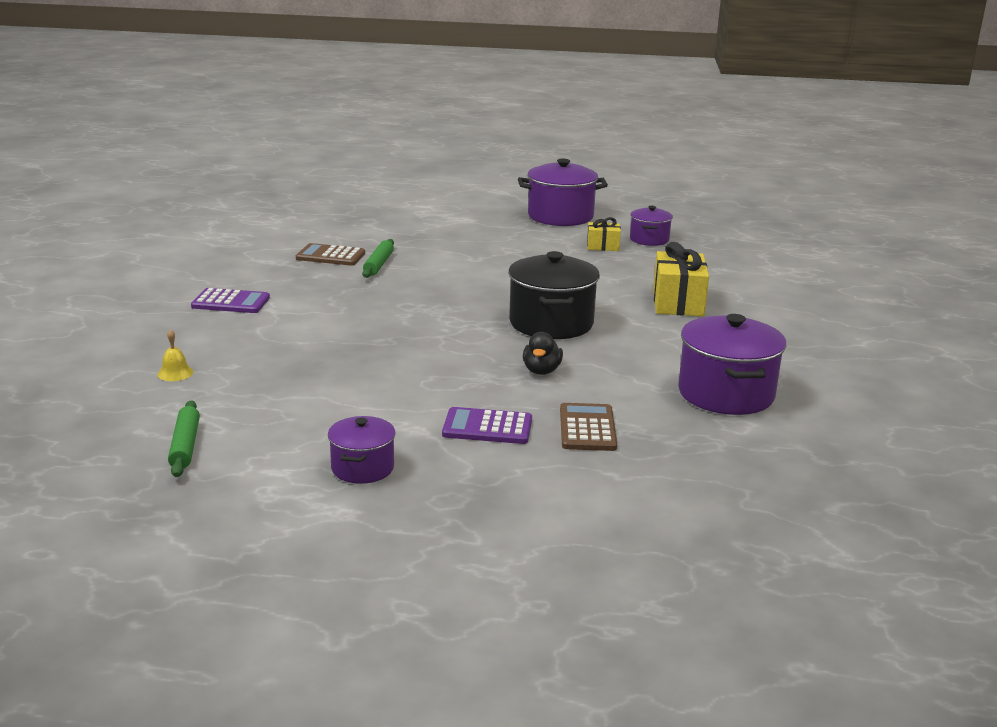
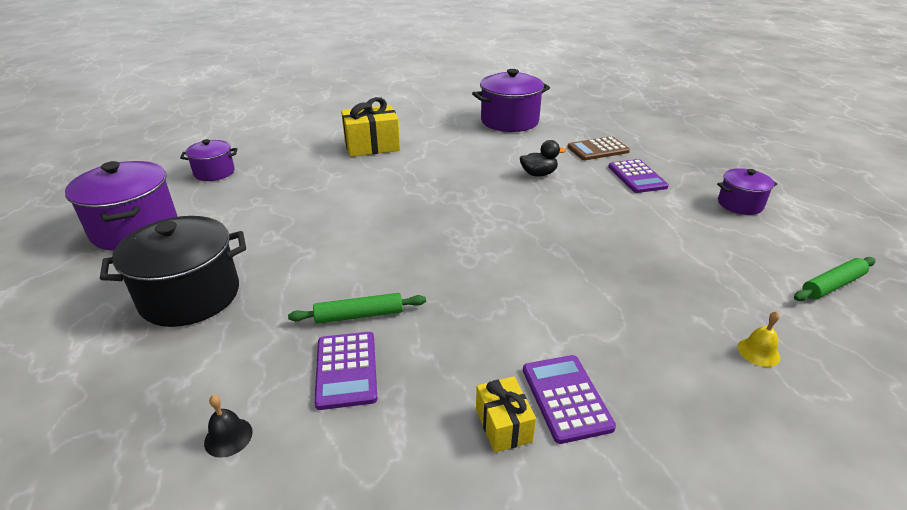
camera: 110 degrees left, 10 degrees up
brown calculator [296,243,365,266] -> purple calculator [314,332,377,410]
black pot [508,251,600,339] -> black pot moved to [100,216,246,327]
yellow gift [587,217,621,251] -> yellow gift moved to [476,376,536,453]
none -> black bell [204,395,253,458]

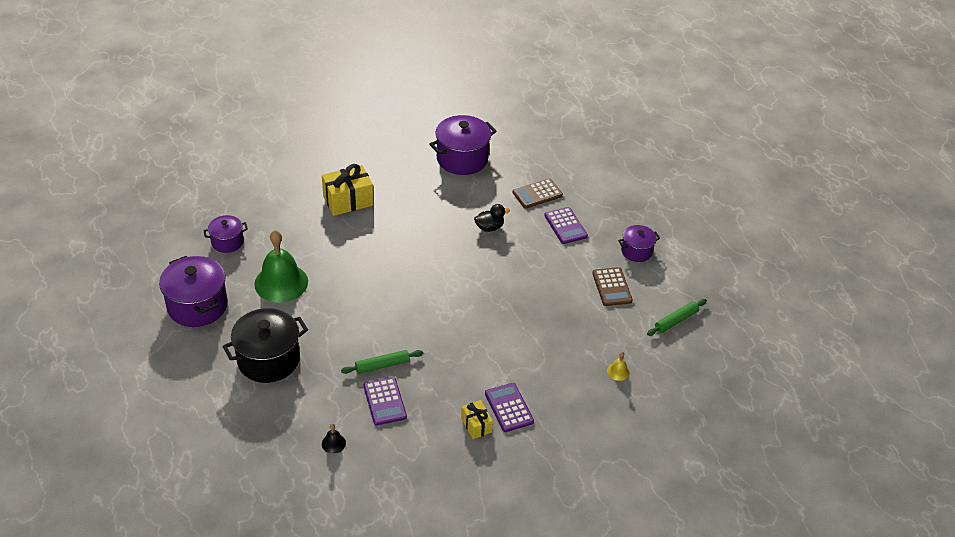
camera: 10 degrees left, 10 degrees up
none -> green bell [254,230,308,303]
none -> brown calculator [592,267,633,306]

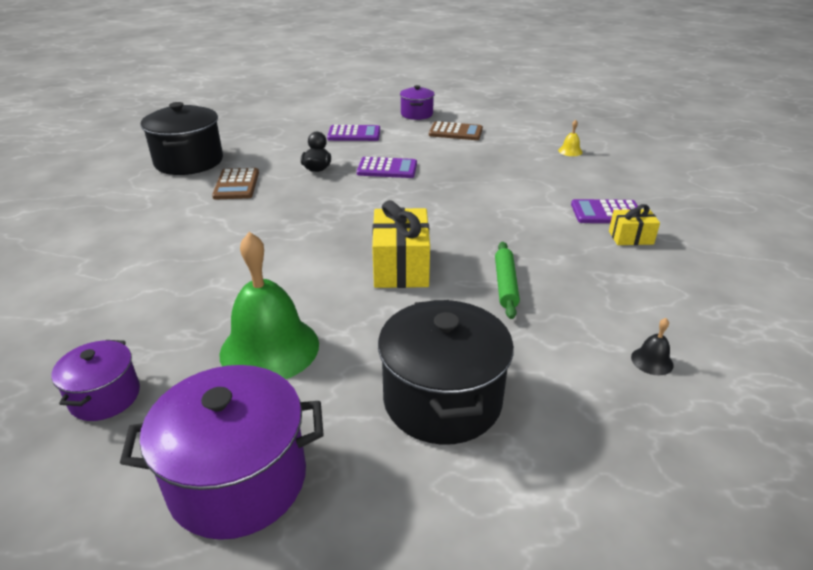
camera: 65 degrees left, 10 degrees down
yellow gift [322,164,374,216] -> yellow gift moved to [372,200,430,288]
purple calculator [364,377,407,426] -> purple calculator moved to [357,157,417,178]
purple pot [430,115,496,175] -> black pot [140,102,223,175]
brown calculator [513,178,563,209] -> brown calculator moved to [212,168,259,199]
green rolling pin [647,299,707,336] -> none

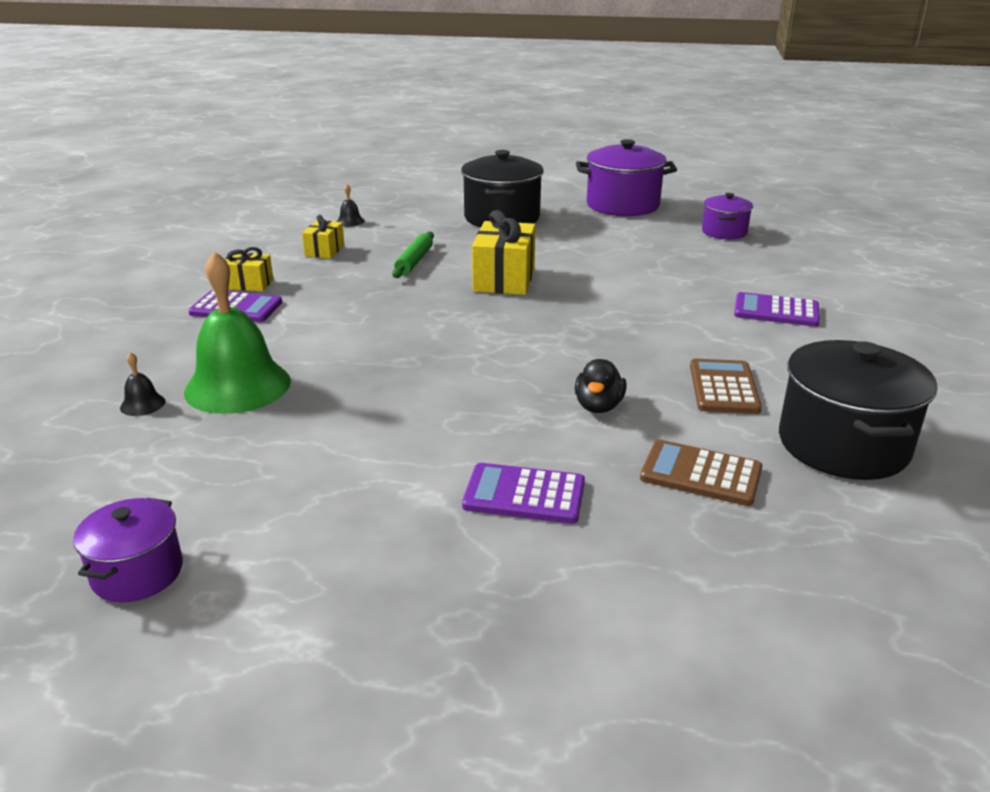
camera: 170 degrees left, 5 degrees down
green bell [219,232,319,379] -> green bell moved to [184,251,291,414]
purple calculator [357,157,417,178] -> purple calculator moved to [734,292,820,327]
purple pot [400,85,435,120] -> purple pot moved to [73,498,183,602]
brown calculator [429,121,483,140] -> brown calculator moved to [640,440,763,506]
yellow bell [558,120,583,156] -> black bell [120,352,165,416]
none -> yellow gift [302,215,344,259]

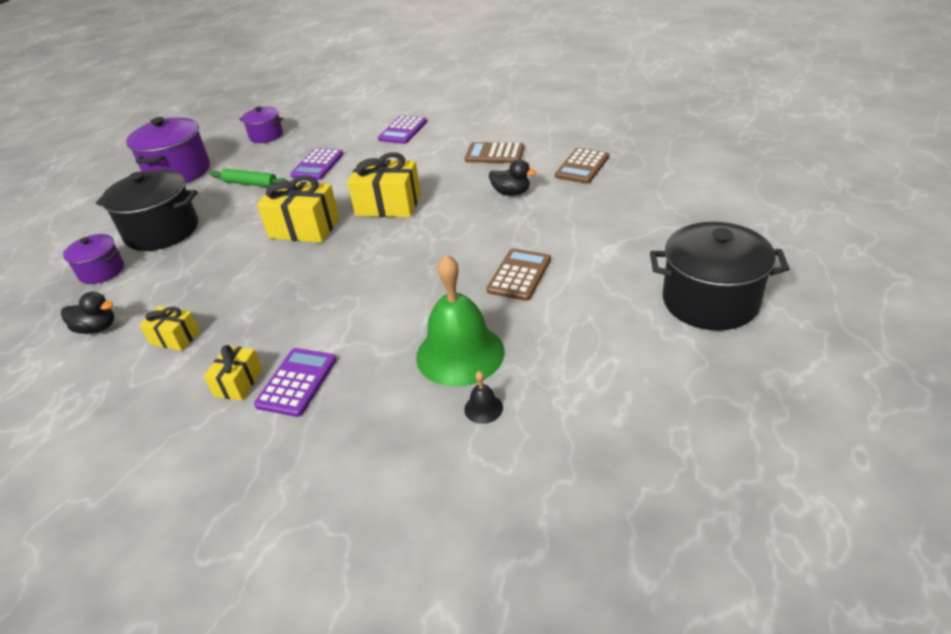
camera: 80 degrees left, 10 degrees up
purple pot [73,498,183,602] -> purple pot moved to [63,234,124,284]
black bell [337,184,364,227] -> black duck [61,292,114,334]
green rolling pin [392,231,434,278] -> green rolling pin moved to [210,169,288,187]
purple calculator [462,463,585,524] -> purple calculator moved to [290,148,344,180]
black pot [779,340,937,480] -> black pot moved to [650,222,790,331]
none -> yellow gift [347,152,421,217]
none -> brown calculator [487,249,551,301]

